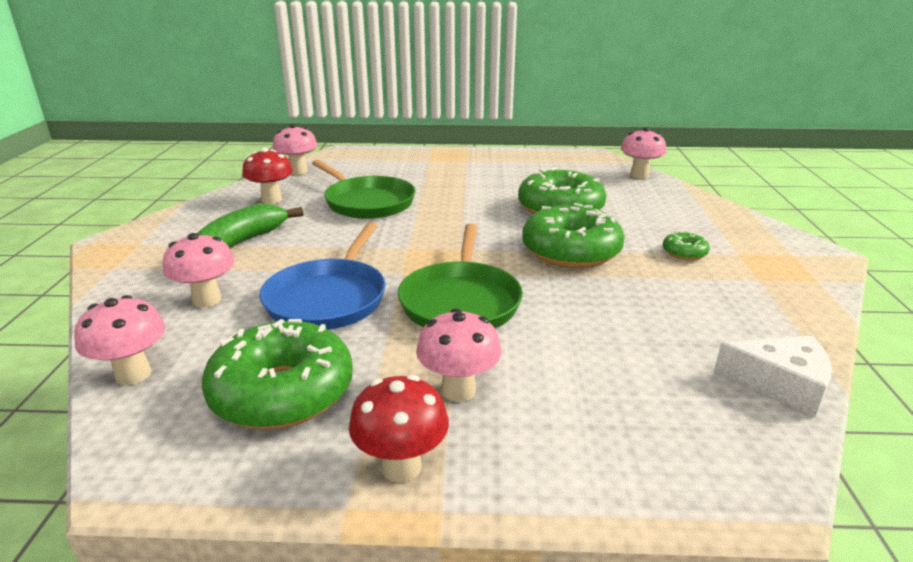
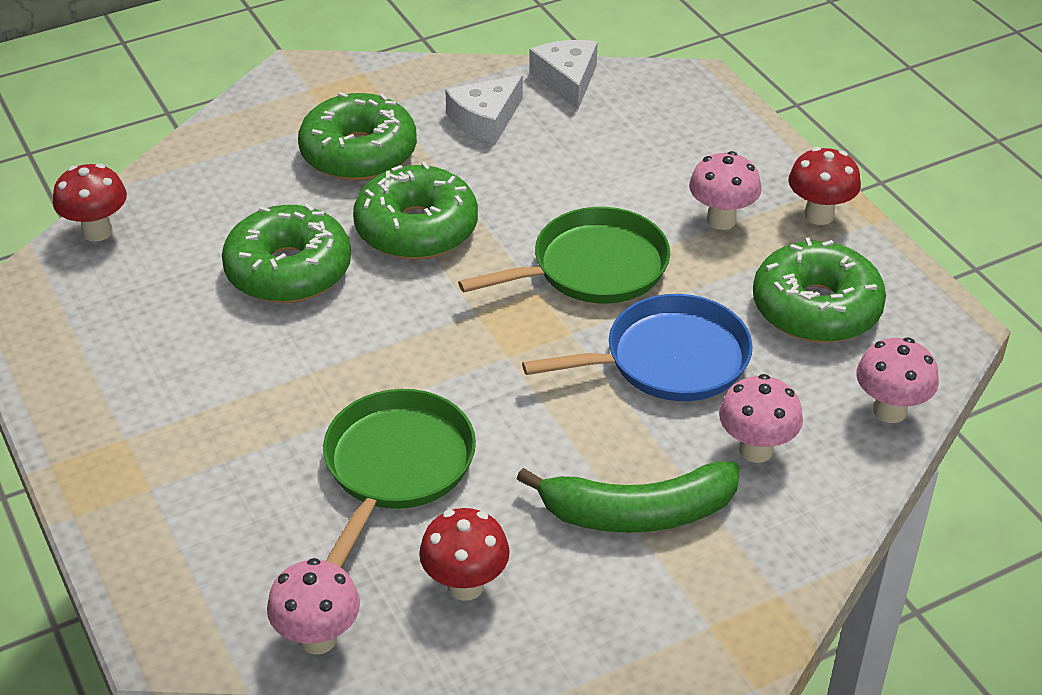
camera: 120 degrees left, 15 degrees up
pink mushroom [621,127,667,179] -> red mushroom [53,163,127,242]
green donut [663,231,710,260] -> green donut [298,92,417,181], size x2.25
none -> white cheese [445,75,523,144]

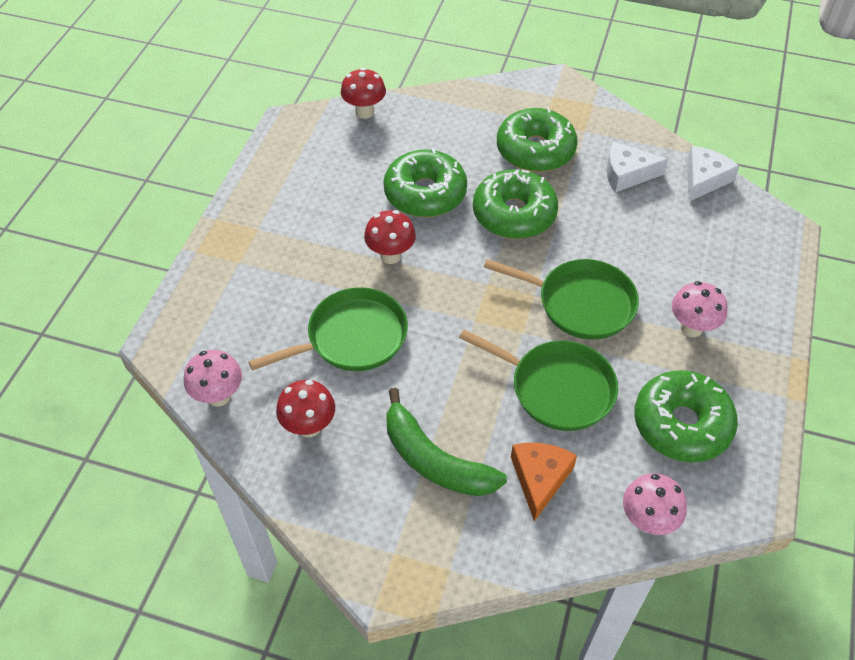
camera: 45 degrees right, 10 degrees up
blue pan [522,294,753,401] -> green pan [459,330,618,431]
pink mushroom [719,374,803,463] -> orange cheese [511,443,577,521]
red mushroom [789,147,861,225] -> red mushroom moved to [364,210,416,264]

